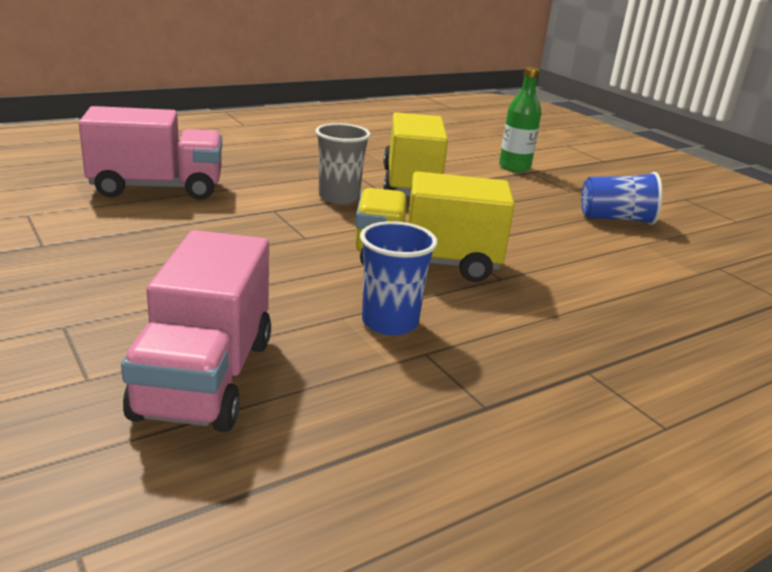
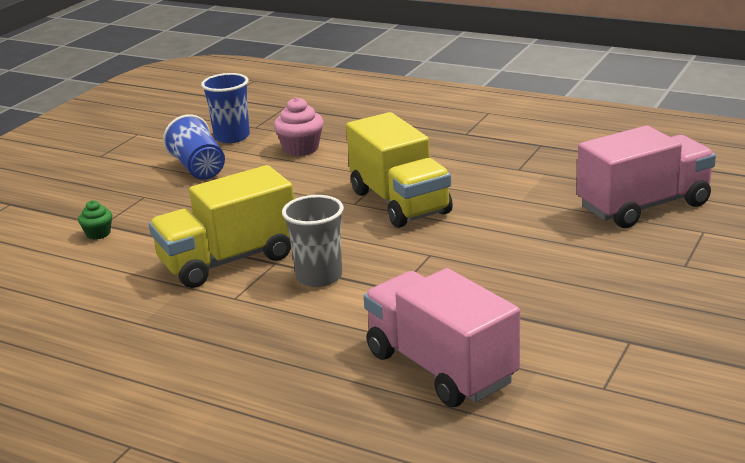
camera: 115 degrees left, 0 degrees up
blue cup [360,221,438,335] -> blue cup moved to [201,73,250,143]
green bottle [499,67,542,173] -> green cupcake [78,200,112,240]
none -> pink cupcake [274,97,324,156]

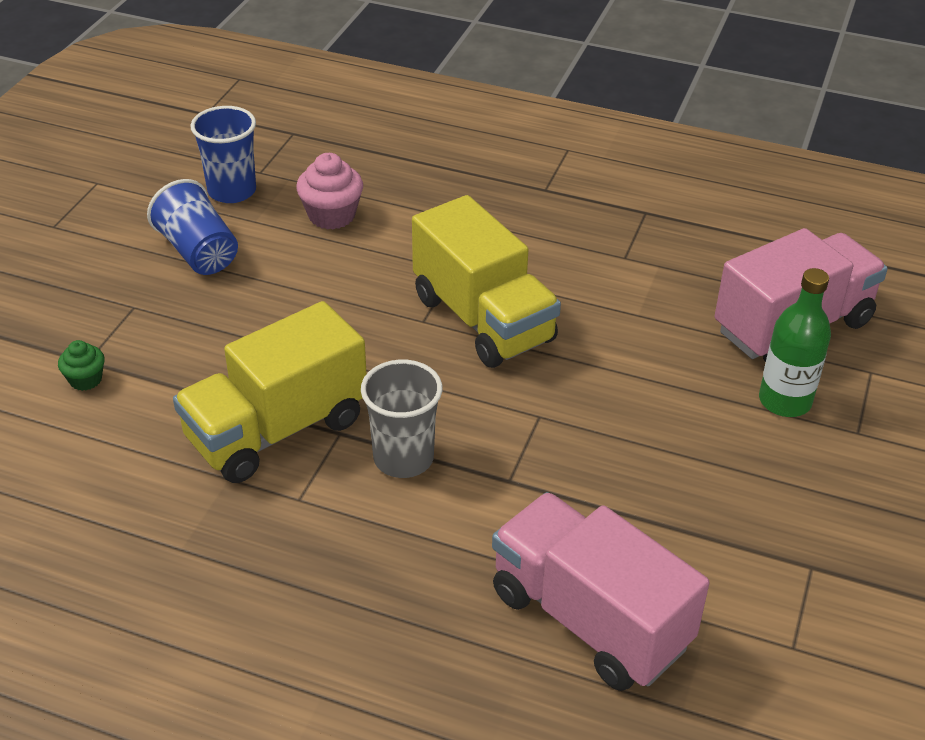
camera: 10 degrees left, 15 degrees up
none -> green bottle [759,268,831,417]

